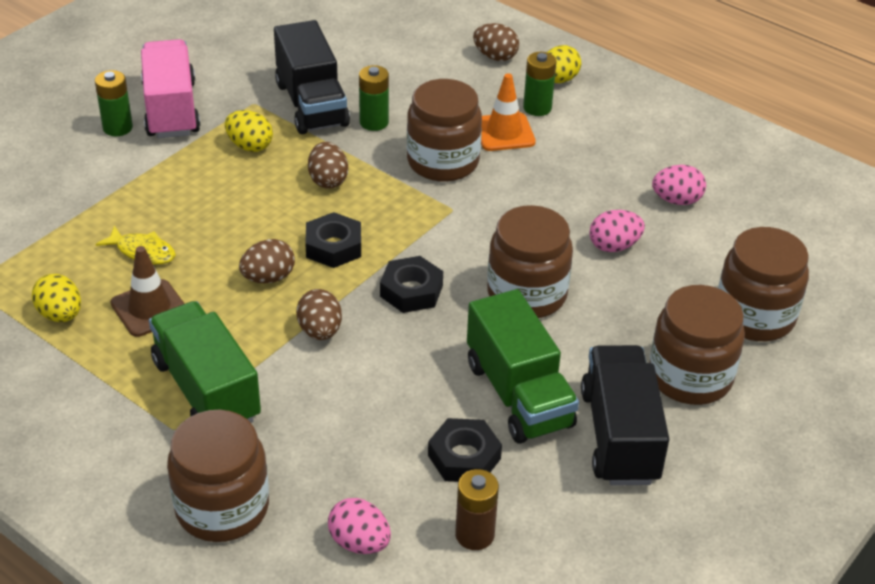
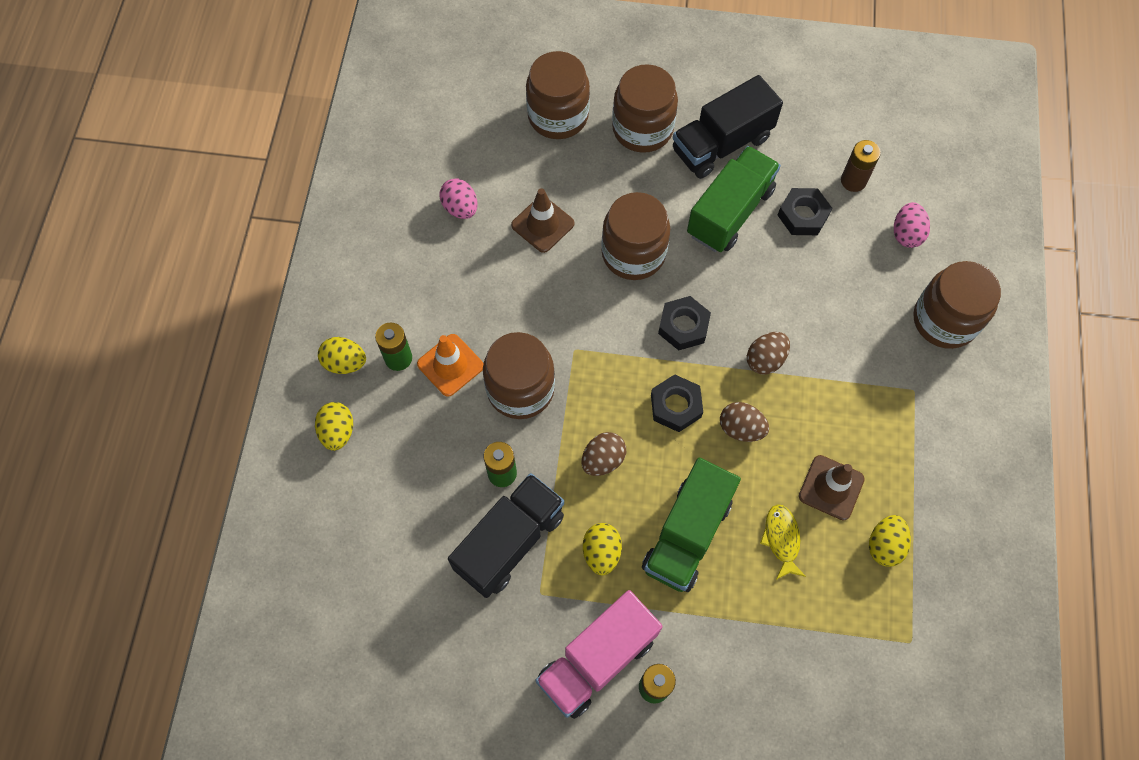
camera: 120 degrees left, 25 degrees up
green truck [149,301,261,423] -> green truck moved to [642,458,741,592]
brown egg [473,23,519,61] -> yellow egg [315,402,353,451]
pink egg [589,210,645,252] -> brown traffic cone [511,188,575,253]

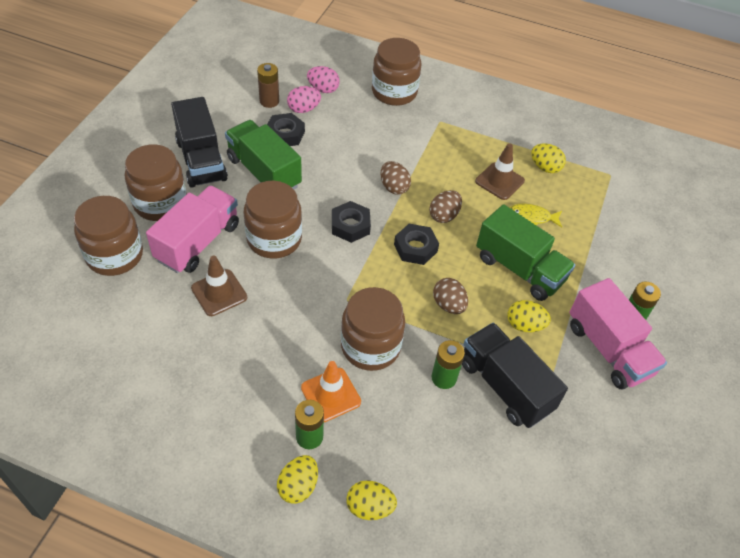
camera: 80 degrees left, 15 degrees down
pink egg [440,178,477,219] -> pink egg moved to [287,86,321,113]
none -> pink truck [146,185,239,273]

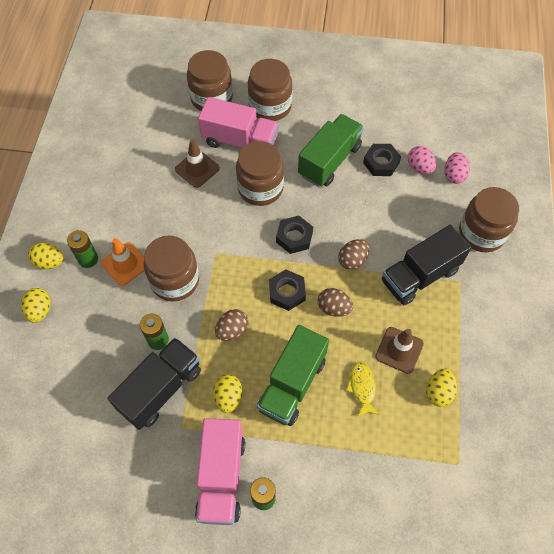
camera: 80 degrees right, 10 degrees up
black truck [171,97,228,188] -> black truck moved to [382,225,471,305]
brown battery [257,63,279,108] -> none
pink truck [569,278,667,389] -> pink truck turned 45 degrees counterclockwise [195,418,245,525]

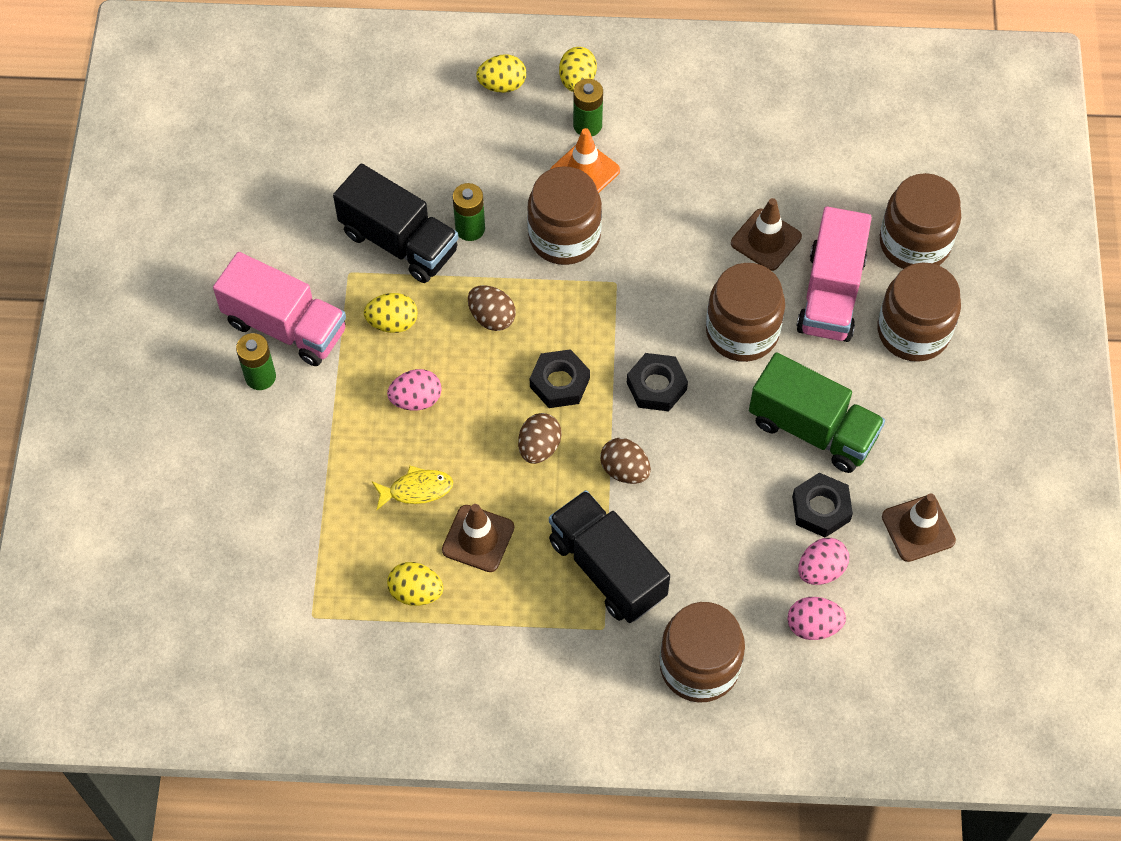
camera: 85 degrees right, 0 degrees up
pink truck [195,418,245,525] -> pink truck turned 150 degrees counterclockwise [213,252,346,366]
green truck [257,325,329,426] -> pink egg [387,369,442,411]
none -> brown traffic cone [882,493,956,562]

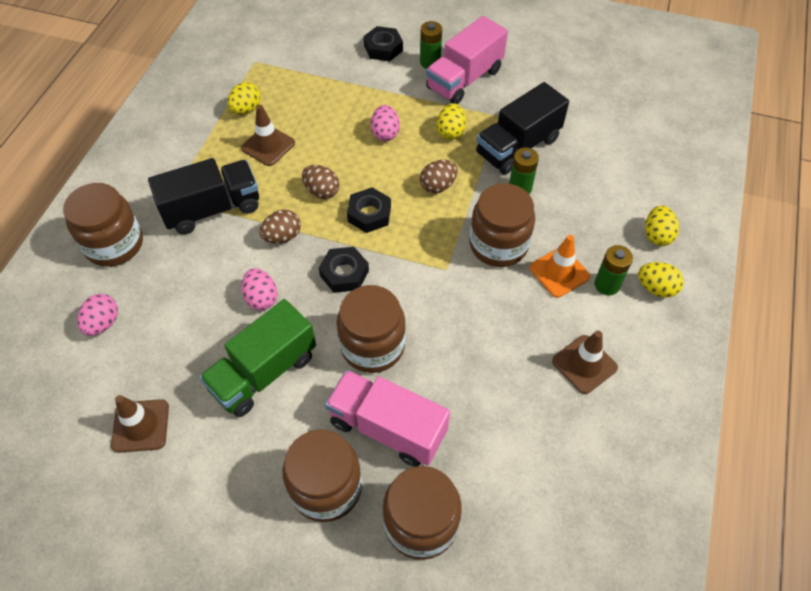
camera: 105 degrees right, 5 degrees down
yellow fish [372,466,453,510] -> none
brown traffic cone [731,198,802,271] -> brown traffic cone moved to [552,331,618,394]
black nut [792,473,853,538] -> black nut moved to [363,26,403,61]
pink egg [798,538,849,585] -> pink egg moved to [241,268,277,310]

